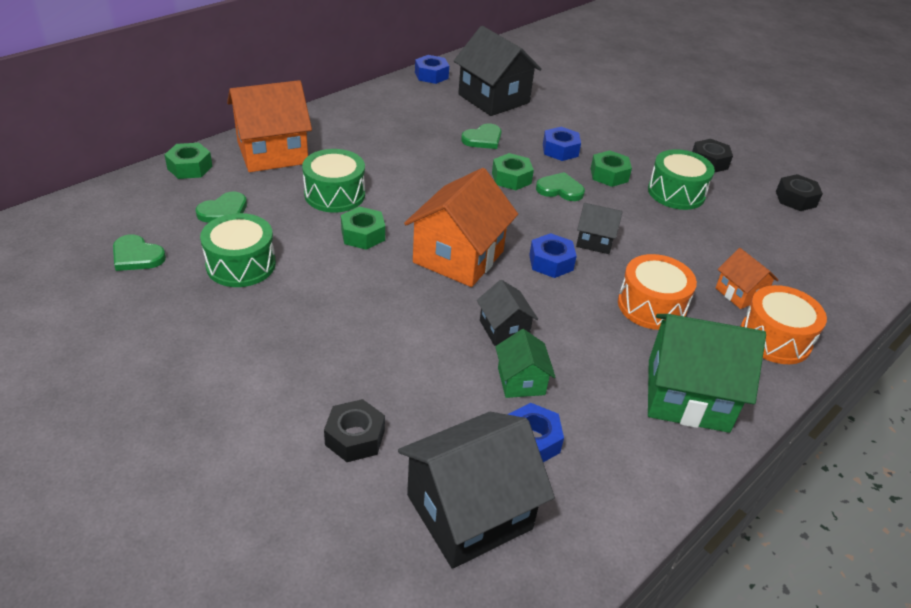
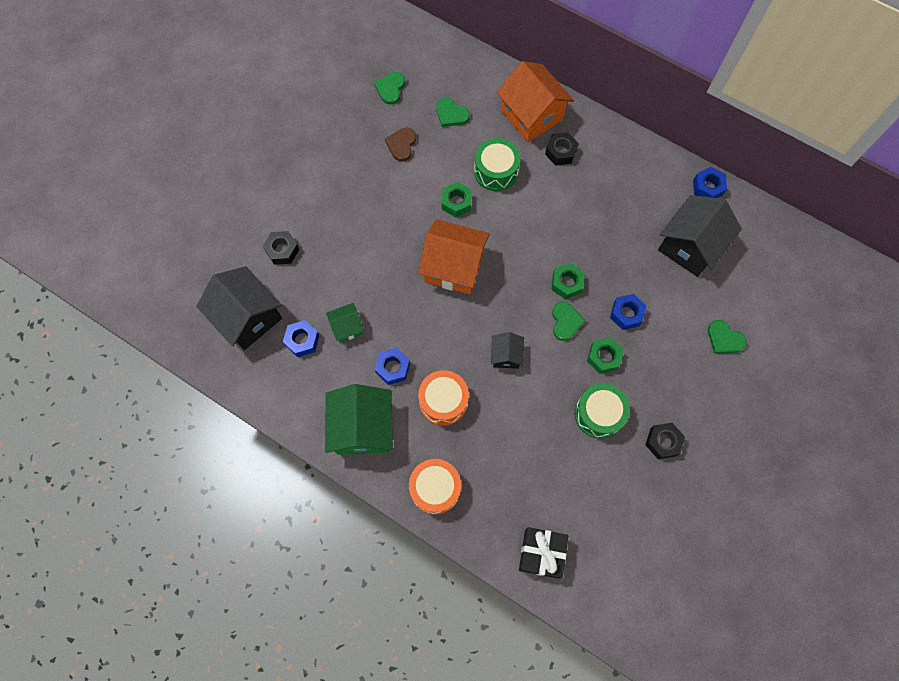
camera: 80 degrees right, 30 degrees up
green nut [164,143,212,179] -> none
green drum [200,213,276,287] -> brown heart [385,128,416,162]
green heart [461,123,502,149] -> green heart moved to [708,320,747,354]
black house [477,280,538,346] -> none
blue nut [529,233,577,278] -> blue nut moved to [375,348,410,385]
orange house [715,248,779,309] -> none
black nut [776,174,823,211] -> black nut moved to [545,132,579,166]
none -> black gift [519,527,568,579]

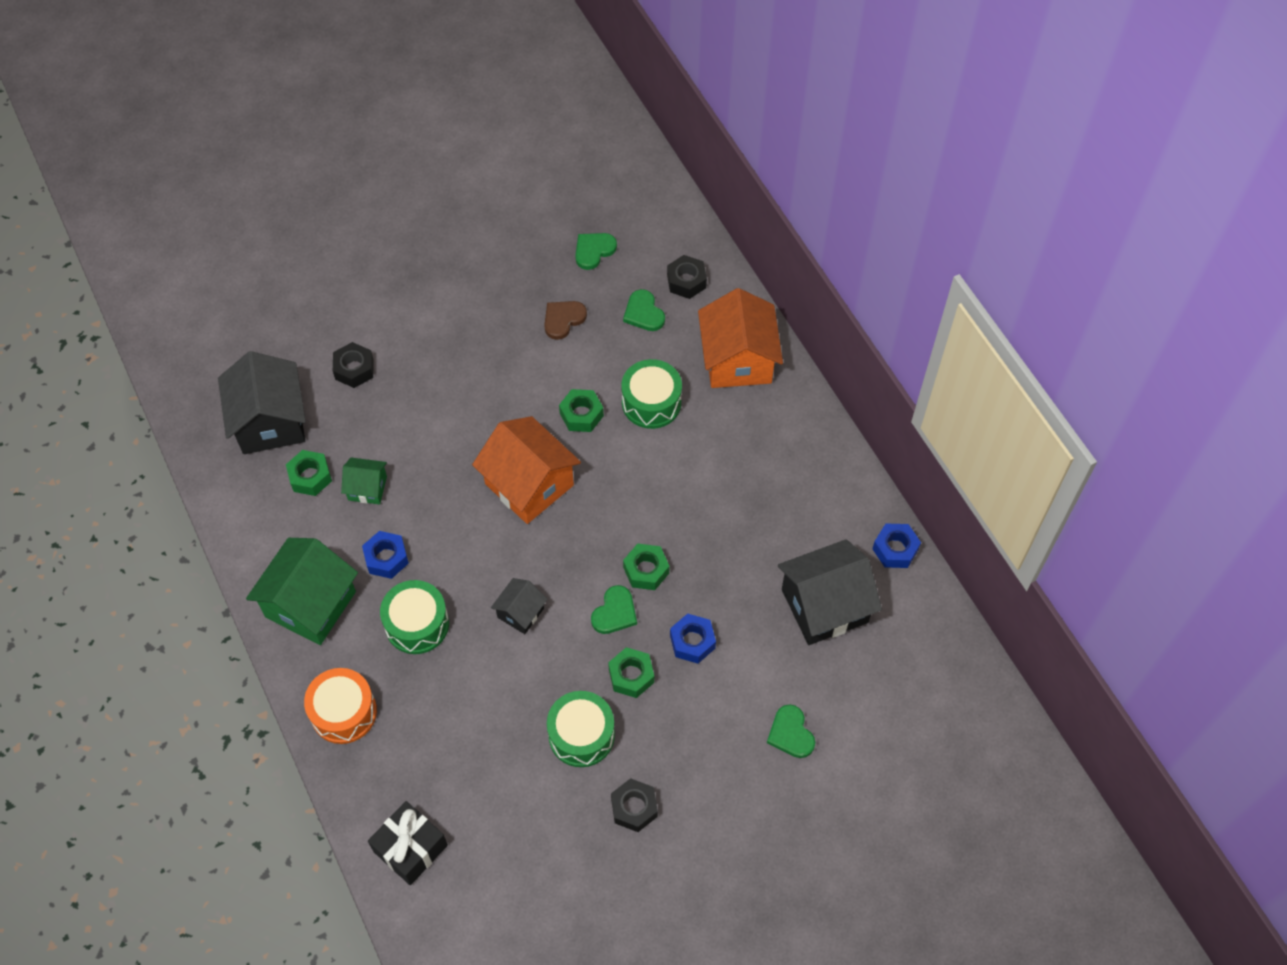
camera: 30 degrees right, 10 degrees down
blue nut [283,320,319,357] -> green nut [286,450,332,496]
orange drum [418,370,469,425] -> green drum [380,580,449,654]
black nut [545,132,579,166] -> black nut moved to [667,255,707,299]

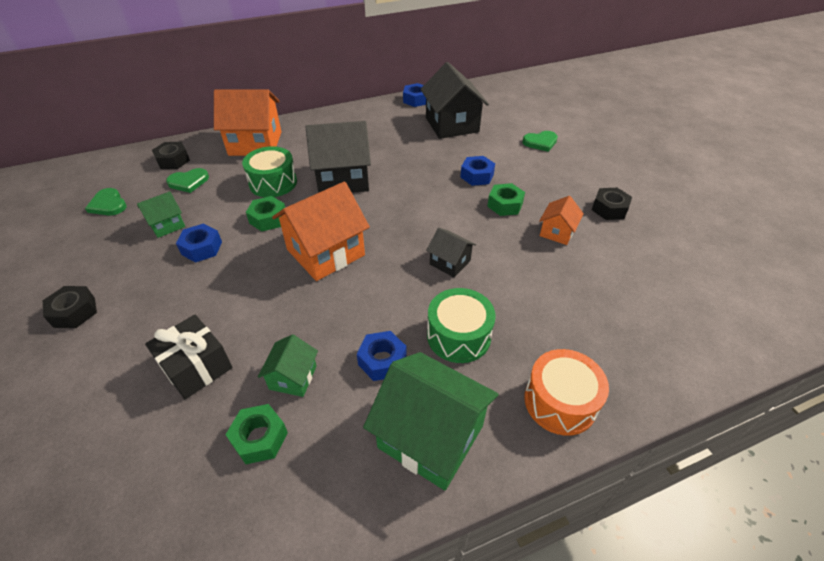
camera: 85 degrees left, 15 degrees down
black house [218,351,306,454] -> black house moved to [306,121,371,193]
black nut [333,342,374,388] -> black nut moved to [43,286,97,328]
black gift [368,801,448,885] -> black gift moved to [145,314,233,399]
brown heart [544,301,587,340] -> green house [137,191,185,238]
green drum [547,691,615,767] -> orange house [539,196,584,245]
green heart [591,585,637,634] -> none
green nut [623,544,670,590] -> none
none -> blue nut [176,223,222,262]

